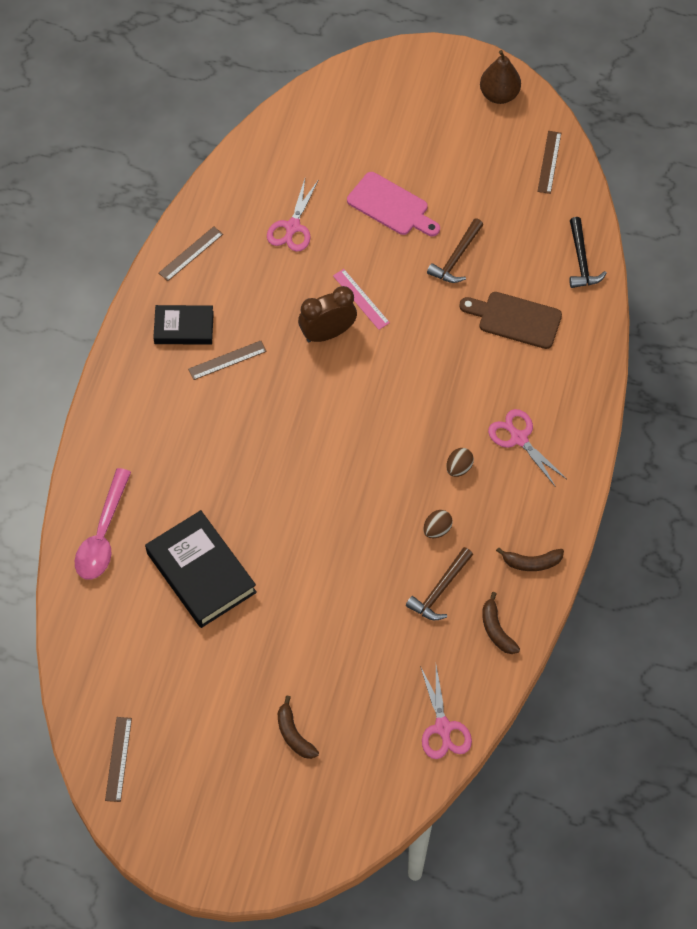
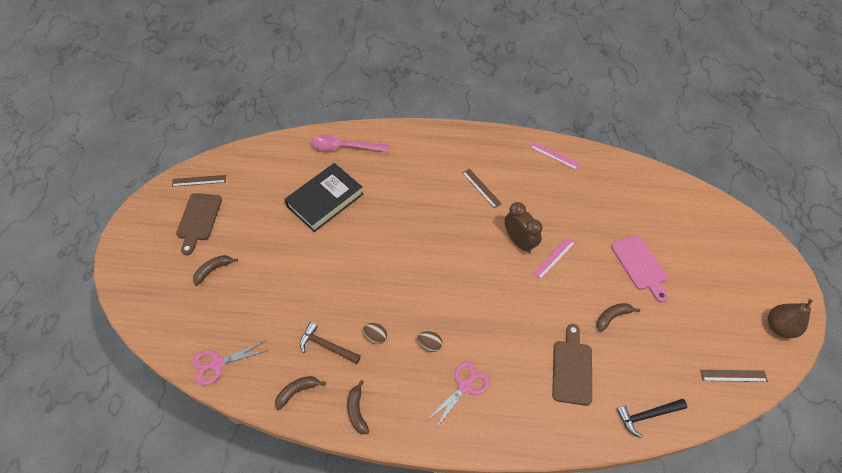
camera: 80 degrees right, 5 degrees down
black book [153,305,214,345] -> none
brown ruler [159,226,223,281] -> pink ruler [530,142,580,170]
pink scissors [267,179,319,252] -> none
pink cutting board [347,172,440,236] -> pink cutting board turned 45 degrees counterclockwise [611,235,668,303]
brown hammer [427,218,483,283] -> brown banana [597,303,640,332]
none -> brown cutting board [176,193,222,255]

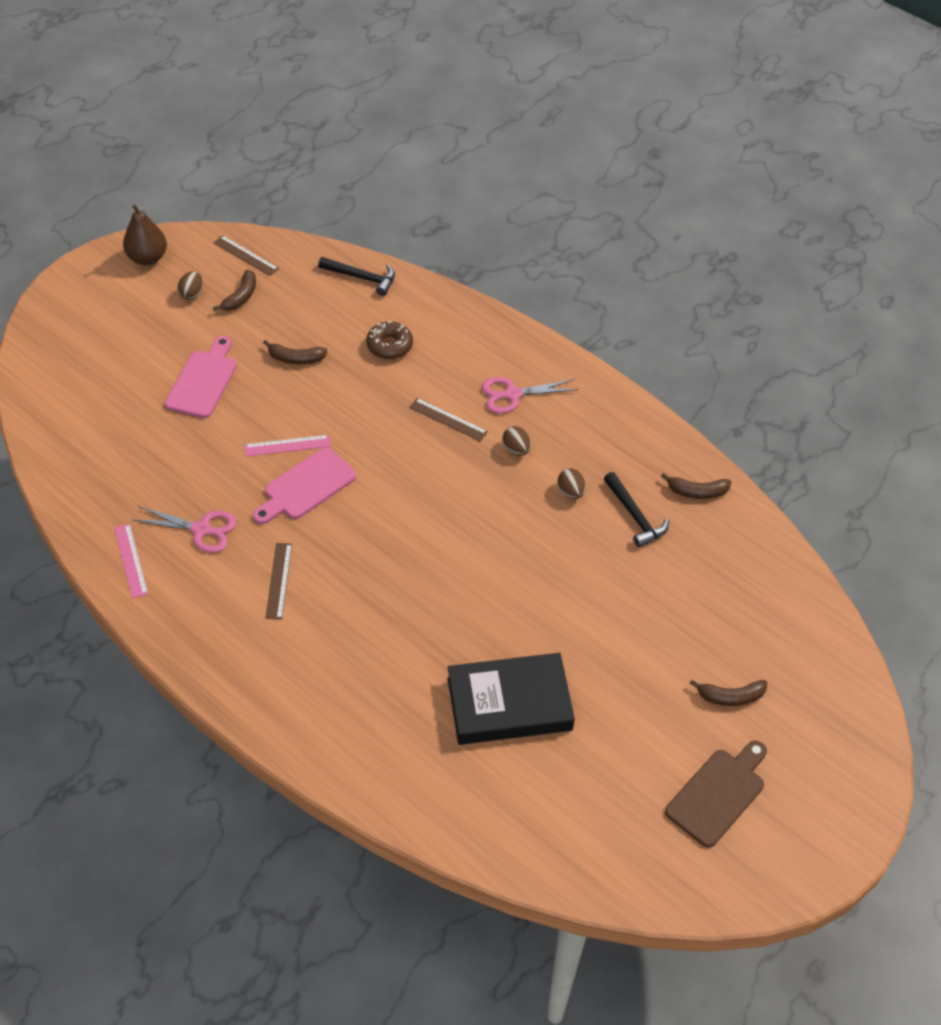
camera: 145 degrees left, 5 degrees down
brown ruler [172,175,226,187] -> brown ruler moved to [409,398,488,442]
pink scissors [192,341,266,385] -> pink scissors moved to [133,506,237,553]
brown hammer [300,322,361,364] -> black hammer [604,472,669,548]
pink spoon [311,134,390,152] -> none
brown banana [347,380,369,434] -> brown banana moved to [213,270,256,311]
brown clock [504,202,542,253] -> pink cutting board [253,447,356,524]
brown cutting board [552,324,592,406] -> brown donut [366,321,413,359]
none -> brown egg [177,271,203,300]

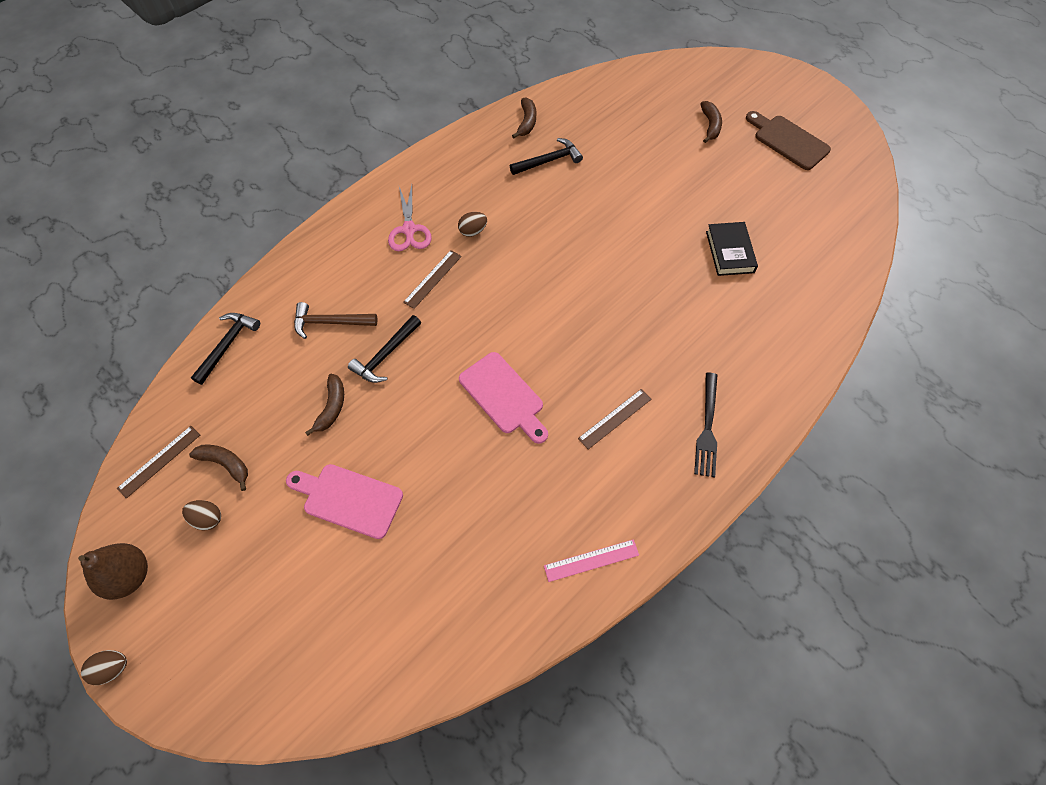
camera: 85 degrees left, 10 degrees up
pink scissors [133,506,237,553] -> none
pink ruler [244,435,331,456] -> none
brown ruler [265,543,292,620] -> brown ruler turned 45 degrees counterclockwise [578,389,651,450]
brown donut [366,321,413,359] -> brown hammer [294,302,377,339]
black book [448,653,575,745] -> black book [706,222,758,276], size x0.61
brown egg [558,468,586,499] -> brown egg moved to [81,650,127,685]
none -> black hammer [348,315,421,383]
none -> black fork [694,373,717,478]

